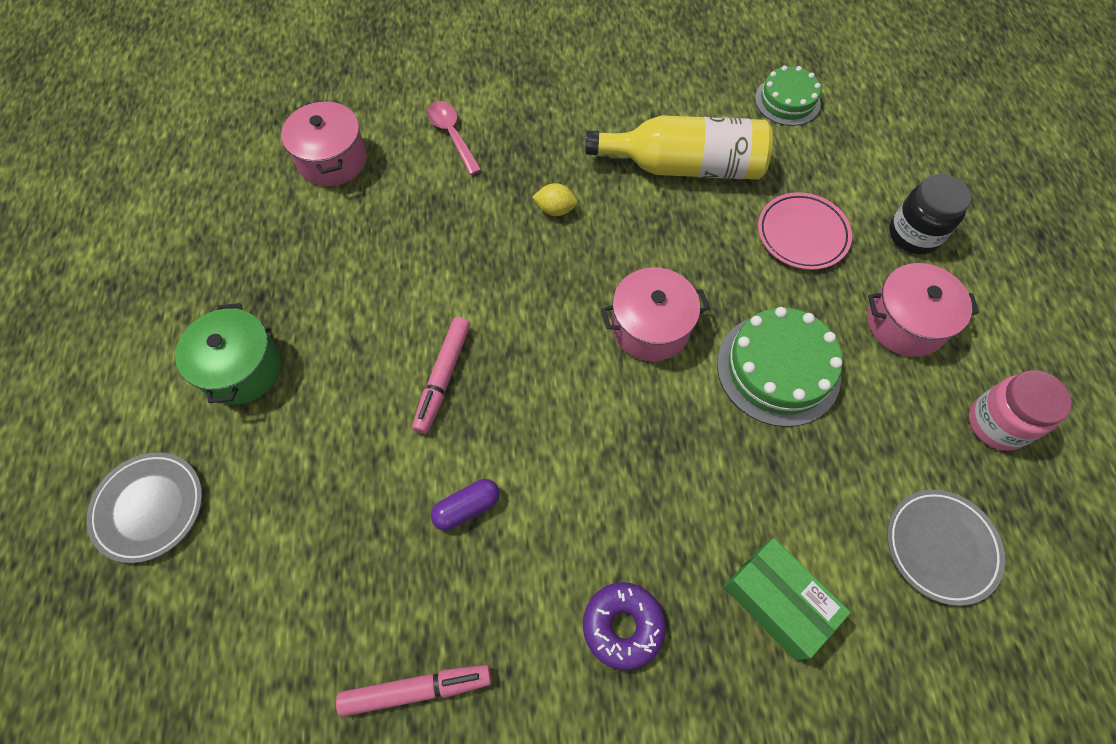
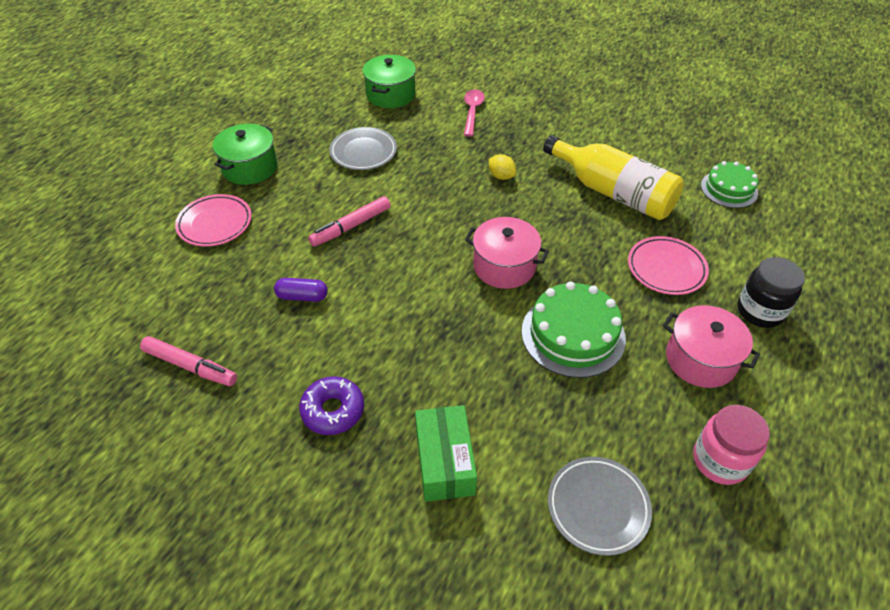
camera: 35 degrees right, 15 degrees down
grey plate [87,452,202,563] -> grey plate moved to [329,127,397,170]
pink pot [281,100,367,186] -> green pot [362,55,416,108]
none -> pink plate [175,194,252,247]

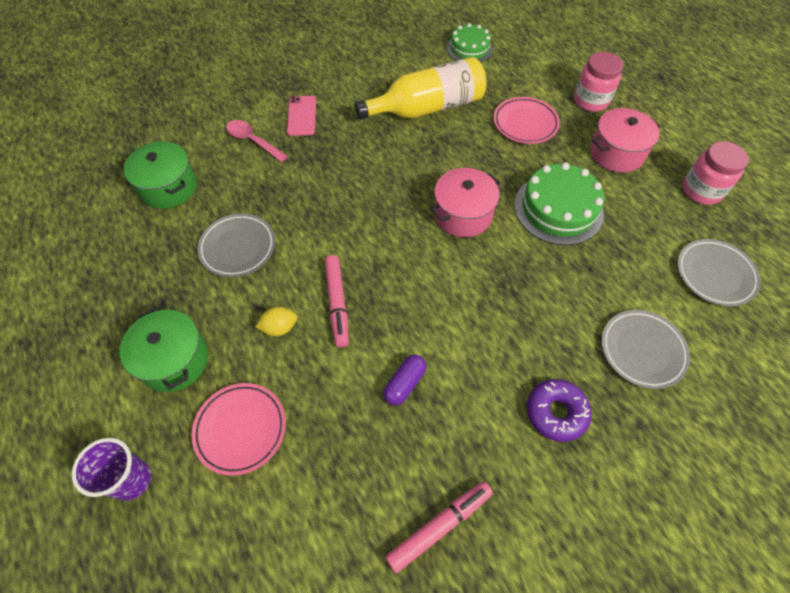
camera: 60 degrees left, 10 degrees up
green box [415,405,477,502] -> grey plate [601,310,690,389]
yellow lemon [489,154,516,180] -> yellow lemon moved to [255,307,297,336]
black jar [737,257,805,328] -> pink jar [574,52,623,112]
none -> purple cup [72,438,151,501]
none -> pink phone [287,96,316,136]

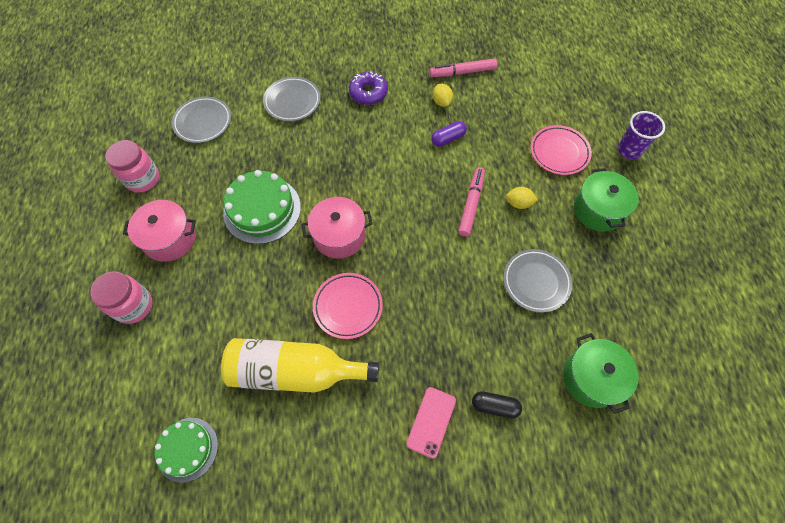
camera: 155 degrees left, 5 degrees up
pink spoon [226,120,288,162] -> black capsule [472,391,522,419]
pink plate [493,97,560,144] -> pink plate moved to [313,273,383,339]
none -> yellow lemon [433,84,453,107]

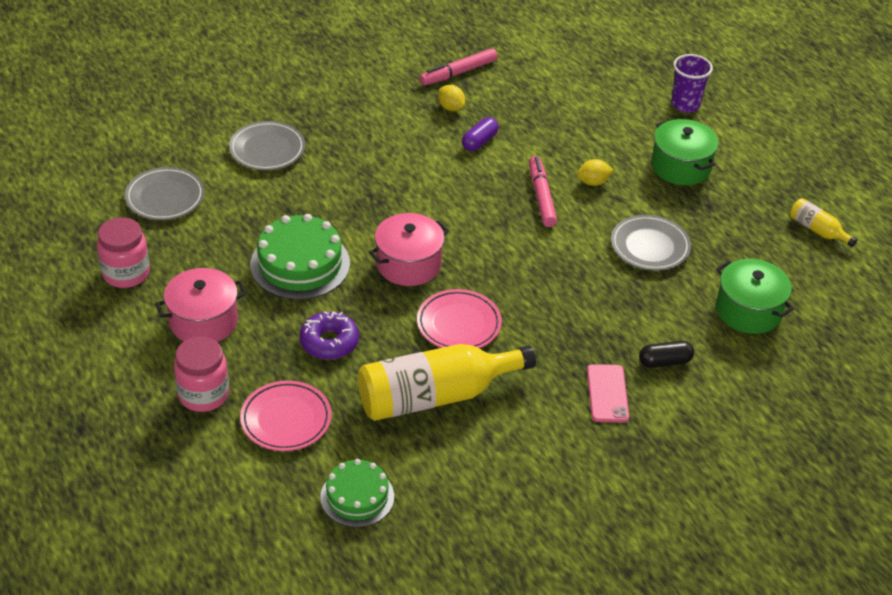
camera: 25 degrees left, 20 degrees down
purple donut [349,72,388,105] -> purple donut moved to [300,311,359,360]
pink plate [531,125,592,175] -> pink plate moved to [240,381,331,451]
none -> yellow bottle [790,198,857,247]

